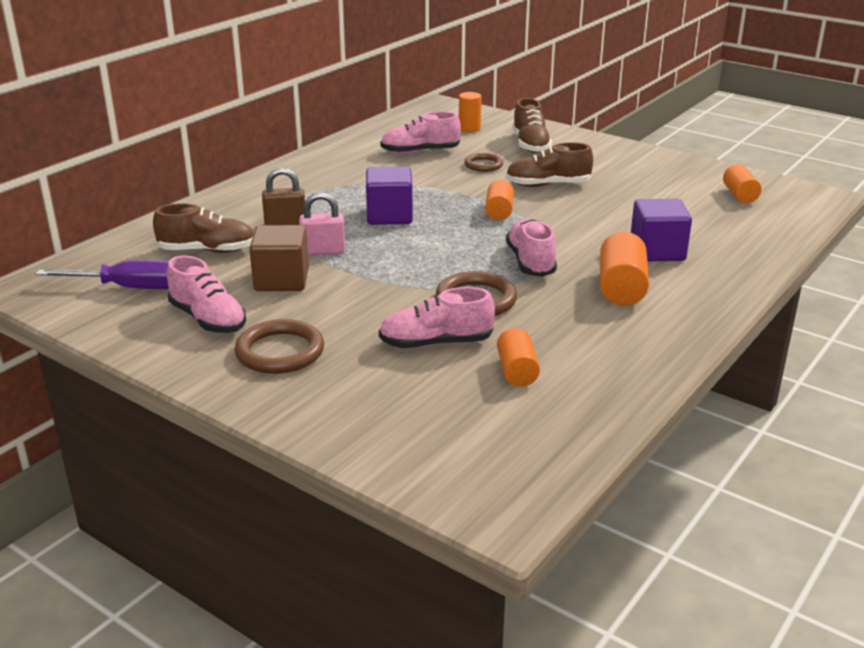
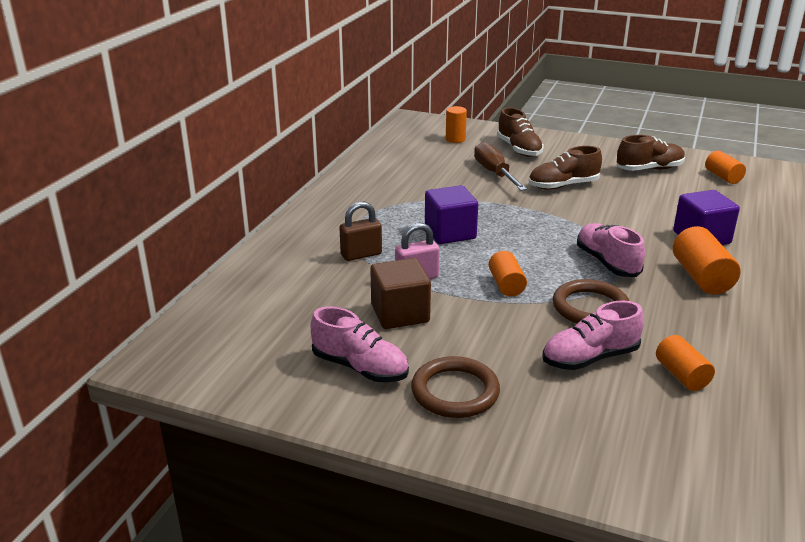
camera: 15 degrees left, 0 degrees up
purple screwdriver [36,260,169,289] -> none
brown shoe [153,203,254,253] -> brown shoe moved to [616,135,685,171]
pink shoe [380,112,461,154] -> none
brown ring [464,153,503,172] -> brown screwdriver [474,142,527,191]
orange cylinder [485,180,514,220] -> orange cylinder moved to [489,251,527,297]

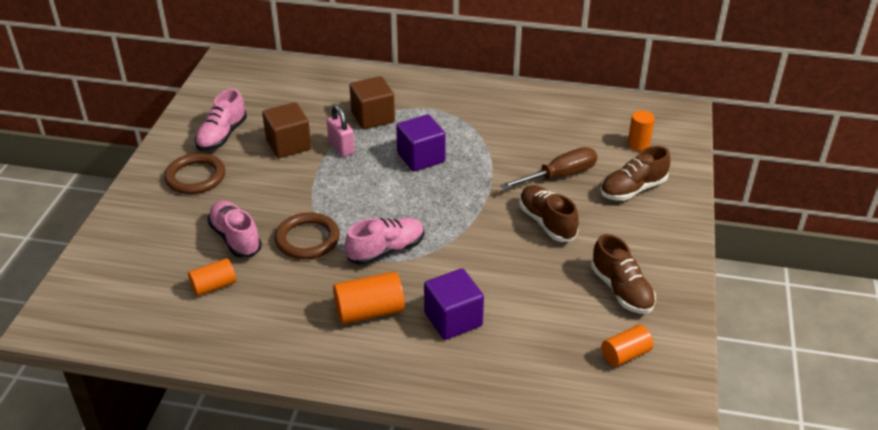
camera: 80 degrees right, 10 degrees up
brown padlock [339,201,382,261] -> brown cube [349,76,395,129]
orange cylinder [489,251,527,297] -> none

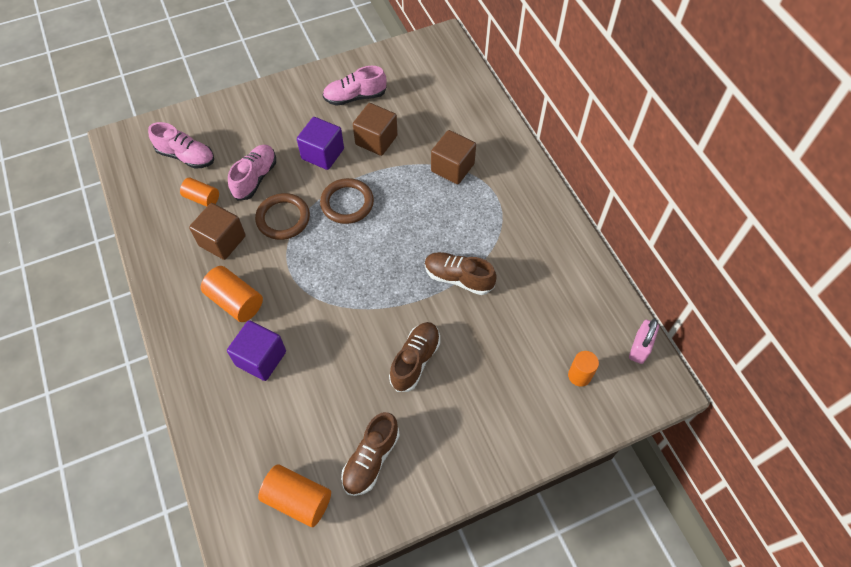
camera: 55 degrees right, 20 degrees up
brown ring [164,153,225,194] -> brown ring moved to [320,178,374,224]
pink padlock [327,105,355,157] -> pink padlock moved to [629,319,659,364]
pink shoe [345,218,424,265] -> pink shoe moved to [148,122,214,169]
purple cube [396,114,446,171] -> purple cube moved to [297,117,344,170]
brown screwdriver [500,147,597,189] -> none
brown shoe [600,146,671,201] -> brown shoe moved to [425,252,497,295]
orange cylinder [601,325,654,367] -> orange cylinder [258,464,331,527], size x1.51
none -> brown cube [189,203,246,260]

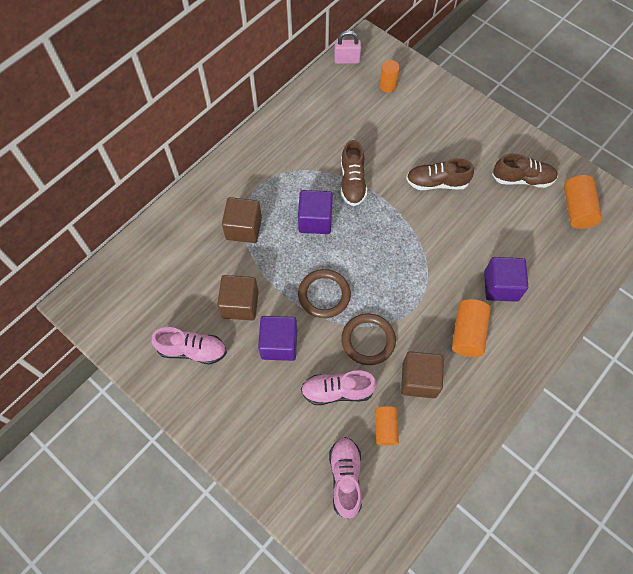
camera: 115 degrees left, 5 degrees up
pink shoe [323,66,387,106] -> pink shoe turned 45 degrees counterclockwise [151,327,227,364]
none -> purple cube [298,190,333,234]

